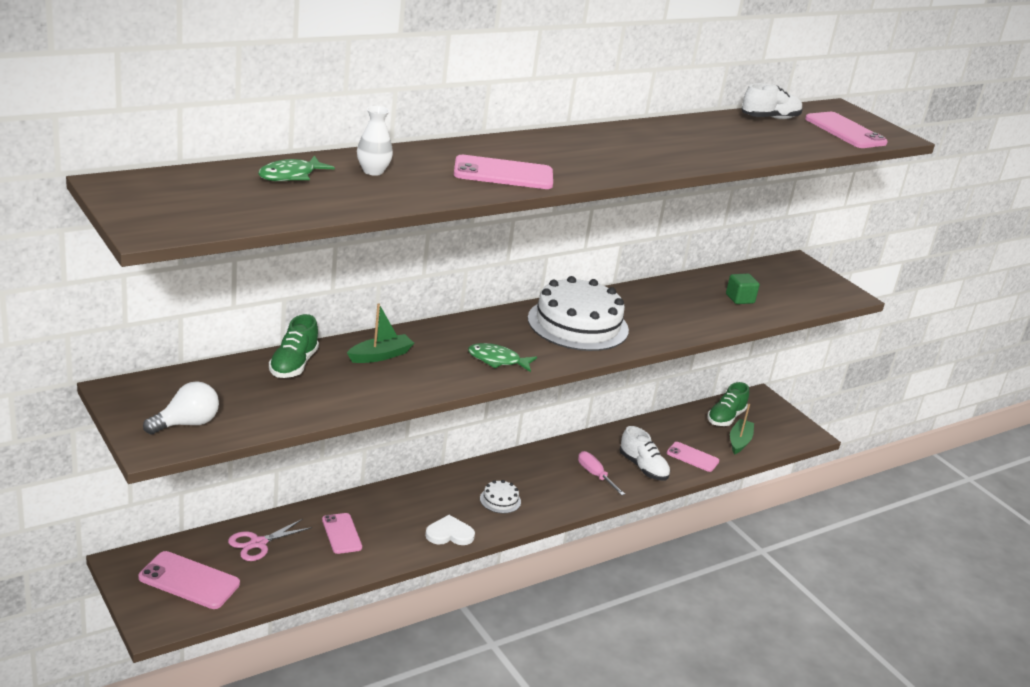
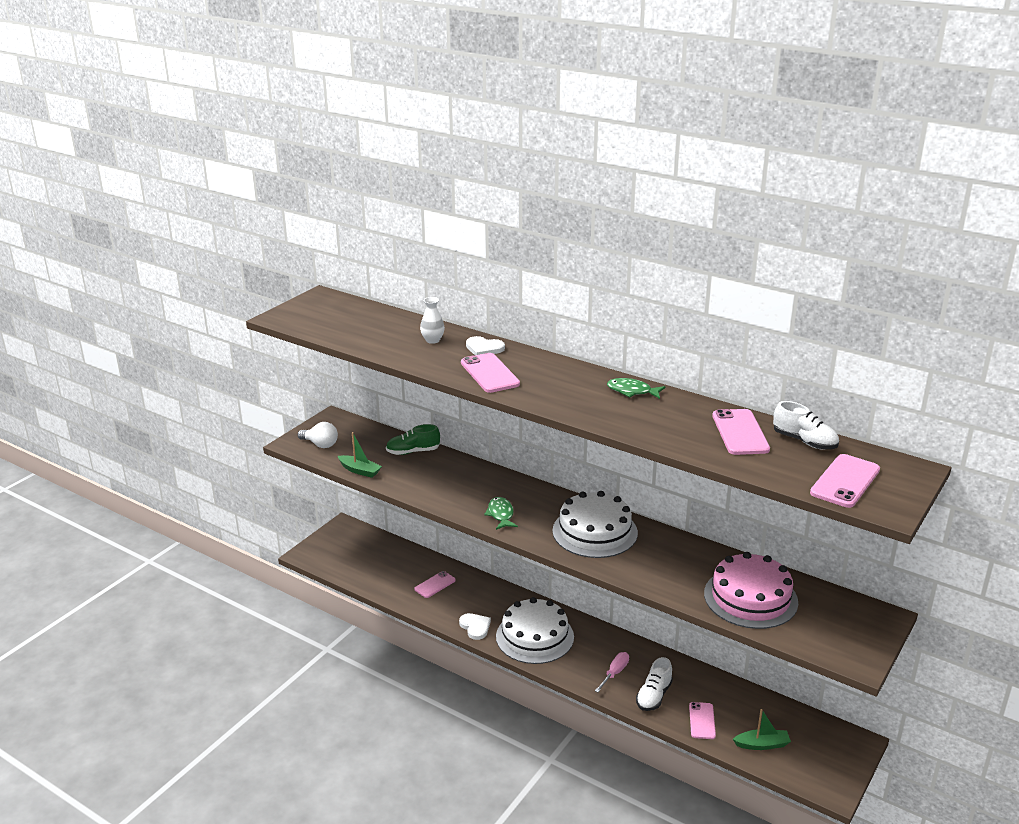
camera: 70 degrees right, 0 degrees up
pink phone [139,551,240,609] -> pink phone moved to [712,409,770,455]
pink scissors [228,519,313,561] -> none
green fish [258,156,335,181] -> green fish moved to [607,378,665,399]
green boat [347,303,414,363] -> green boat moved to [338,432,382,478]
white cake [480,480,521,513] -> white cake [496,597,574,664], size x2.37
green shoe [707,382,749,426] -> none
green cube [726,273,760,304] -> pink cake [704,552,798,629]
none -> white heart [466,336,505,355]

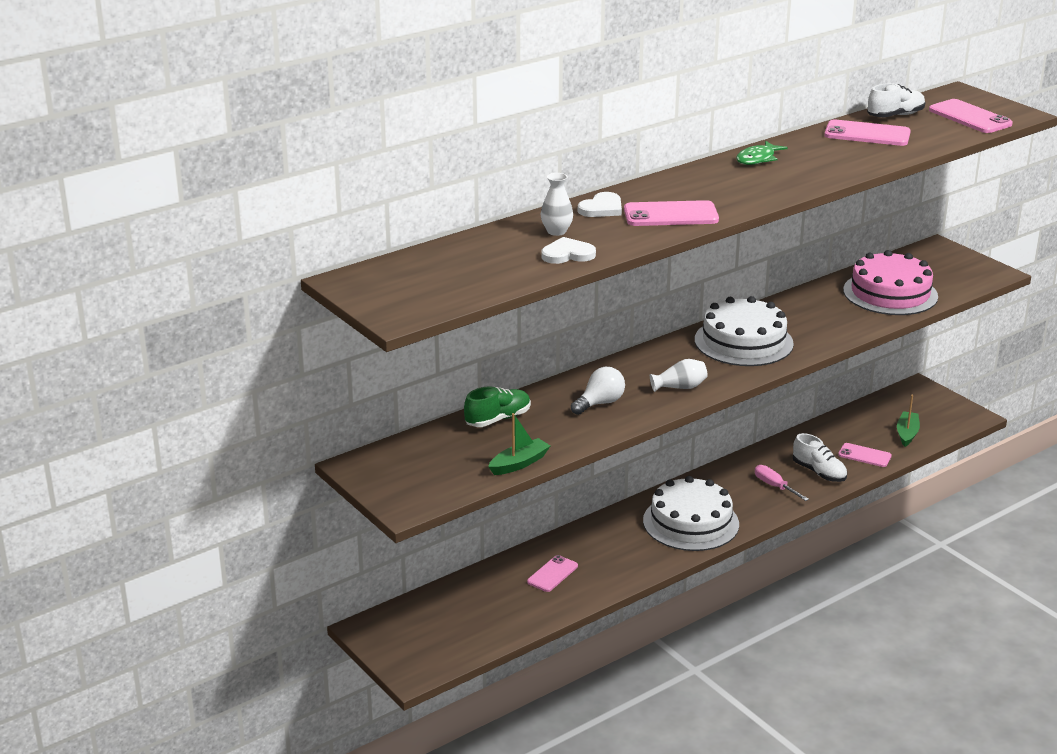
camera: 70 degrees left, 0 degrees up
white light bulb [298,422,338,448] -> white light bulb moved to [571,367,625,415]
green shoe [386,424,440,455] -> green shoe turned 135 degrees counterclockwise [464,387,531,427]
pink phone [414,571,456,598] -> pink phone turned 60 degrees clockwise [527,555,578,592]
white heart [459,613,491,640] -> white heart moved to [541,237,596,264]
green fish [484,497,518,530] -> white vase [650,359,708,392]

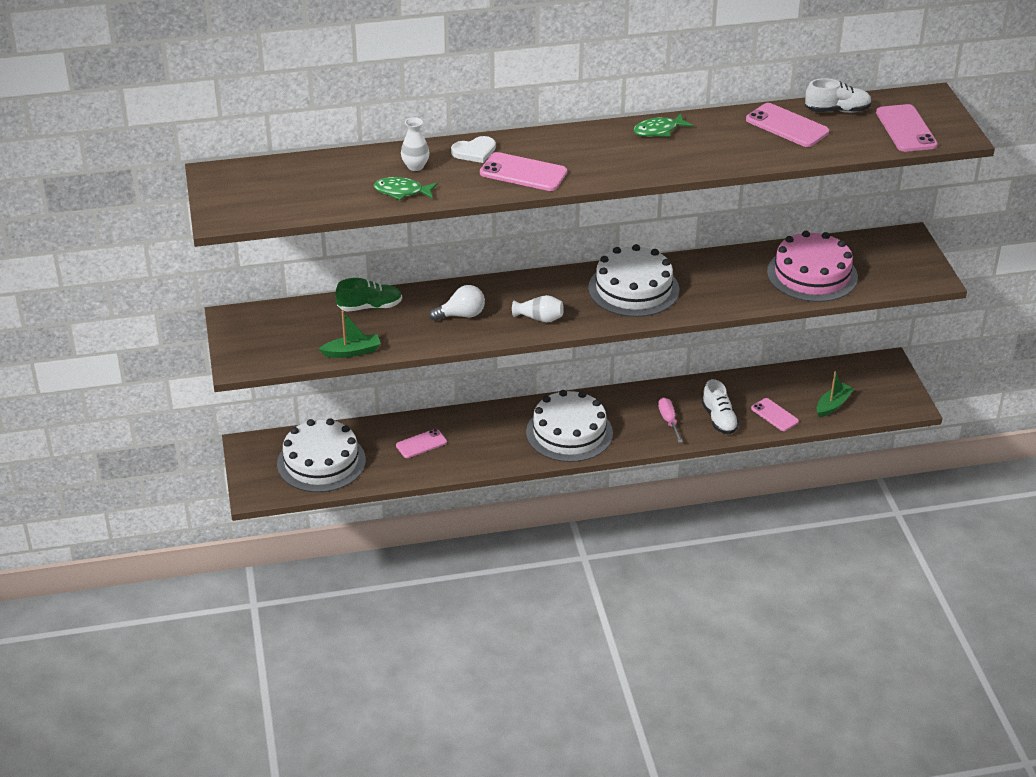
camera: 25 degrees right, 10 degrees up
white heart [541,237,596,264] -> green fish [374,177,438,200]
none -> white cake [277,418,366,492]

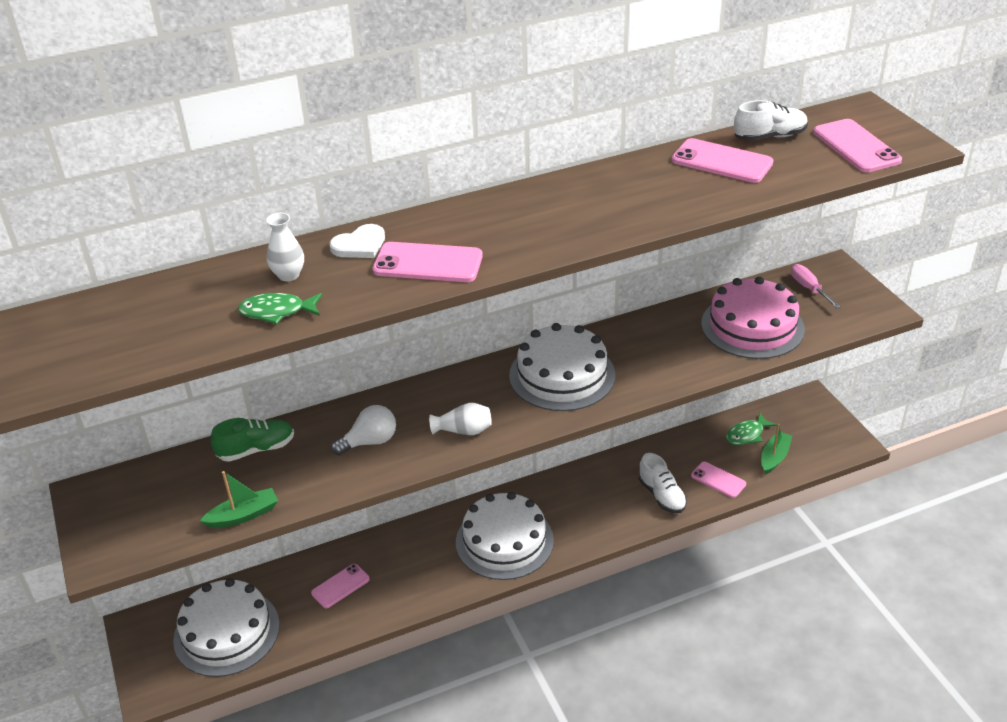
camera: 10 degrees left, 0 degrees up
green fish [633,113,693,137] -> green fish moved to [726,413,777,445]
pink screwdriver [658,397,683,443] -> pink screwdriver moved to [791,264,841,308]

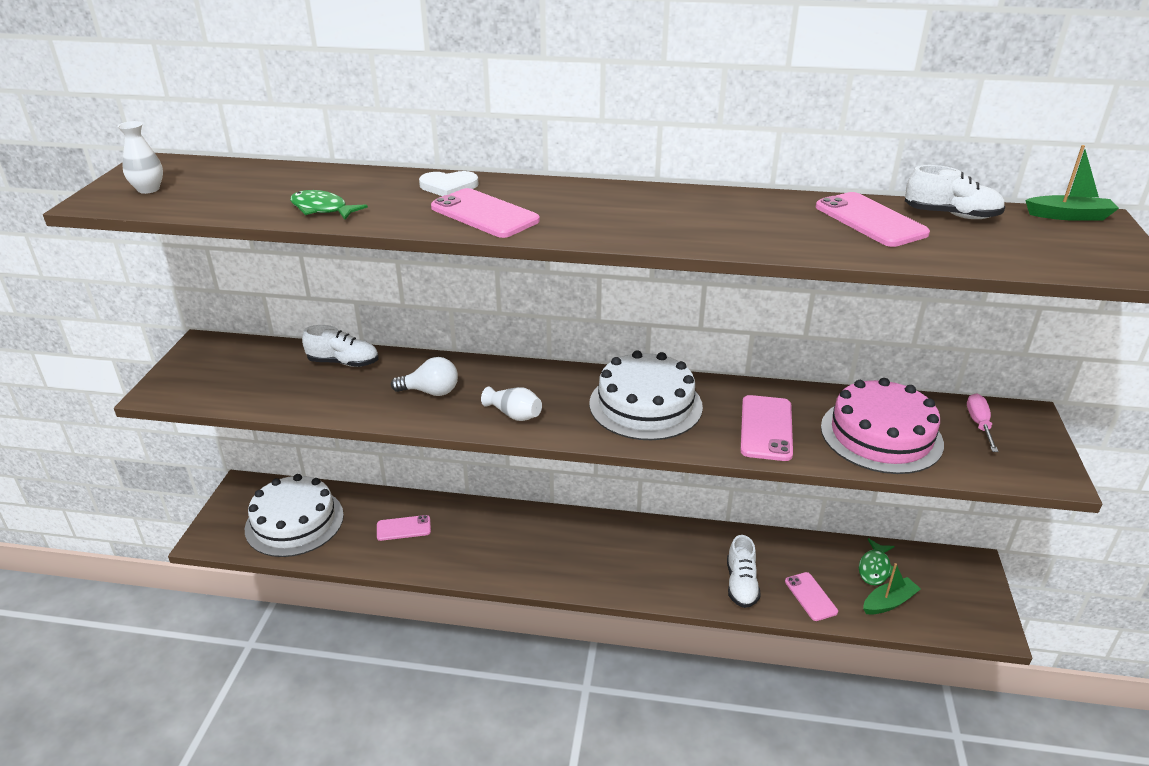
camera: 30 degrees right, 5 degrees down
green boat [200,471,278,528] -> green boat moved to [1025,145,1119,221]
green shoe [211,418,294,462] -> white shoe [302,325,379,367]
white vase [266,213,304,282] -> white vase moved to [117,121,163,194]
white cake [456,492,554,580] -> none
green fish [726,413,777,445] -> green fish turned 60 degrees counterclockwise [859,538,895,585]
pink phone [813,119,902,172] -> pink phone moved to [741,395,793,461]

